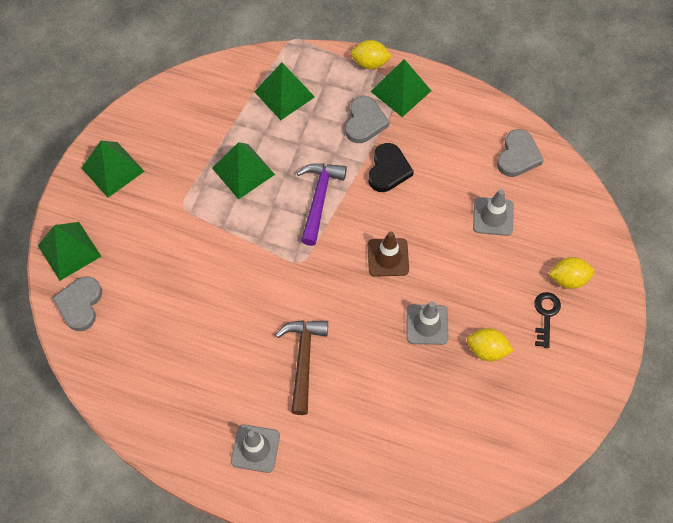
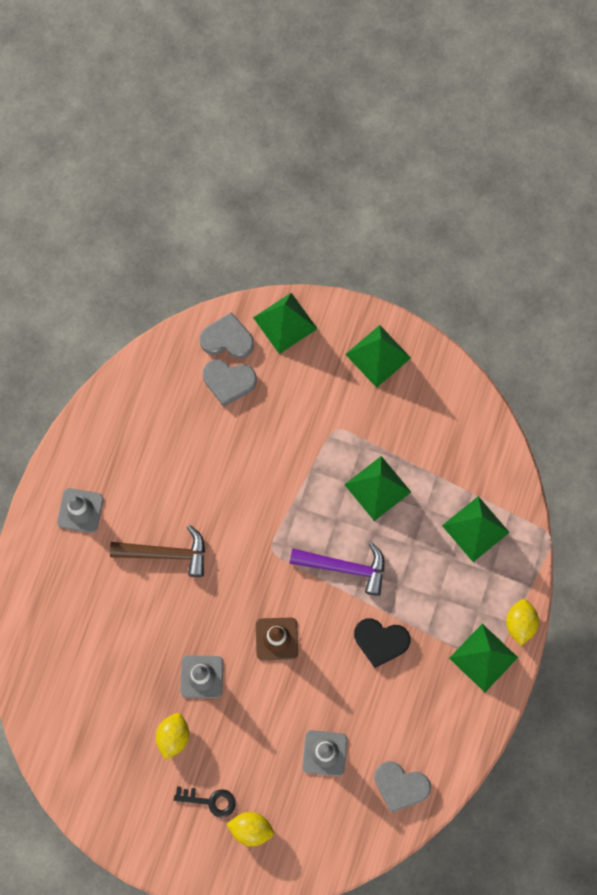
camera: 90 degrees right, 10 degrees up
grey heart [346,96,389,143] -> grey heart moved to [203,360,257,407]
yellow lemon [548,257,594,289] -> yellow lemon turned 75 degrees counterclockwise [226,812,274,846]

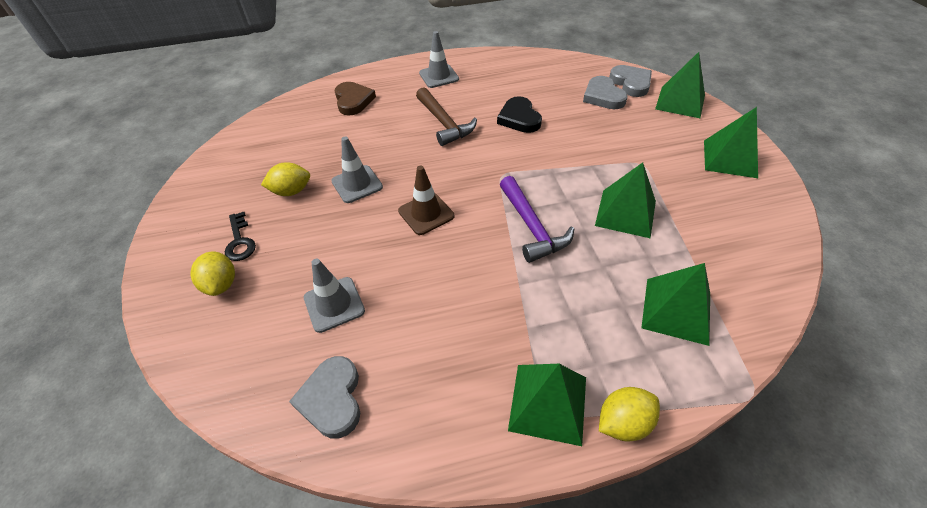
camera: 60 degrees right, 25 degrees down
black heart [354,618,411,668] -> black heart moved to [497,96,542,133]
none -> brown heart [335,82,376,116]

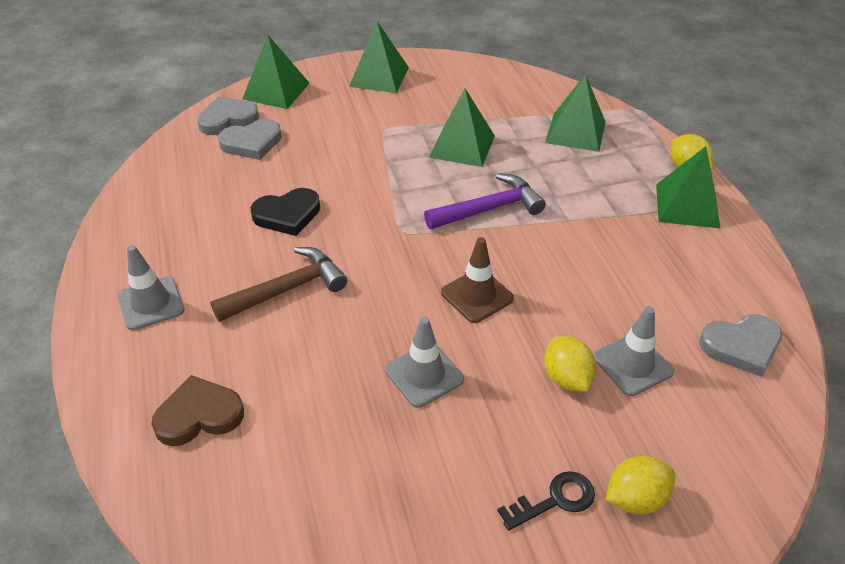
camera: 95 degrees left, 5 degrees down
yellow lemon [261,162,310,196] -> yellow lemon moved to [544,336,596,392]

